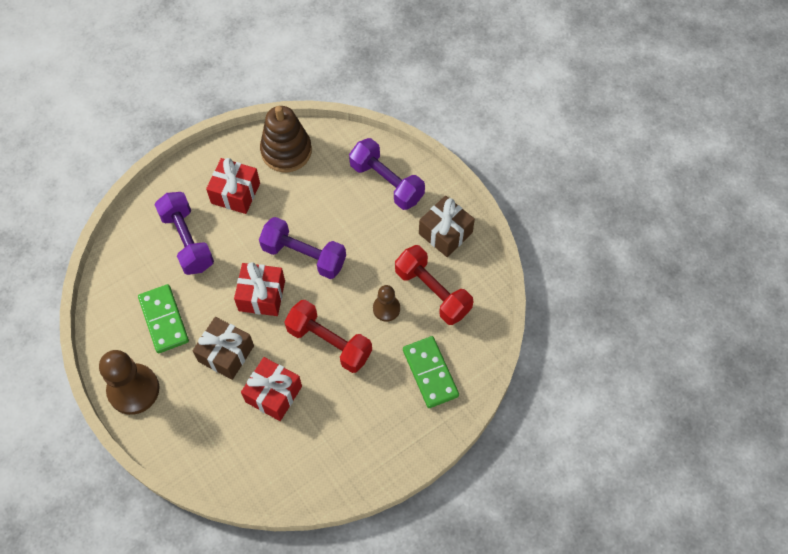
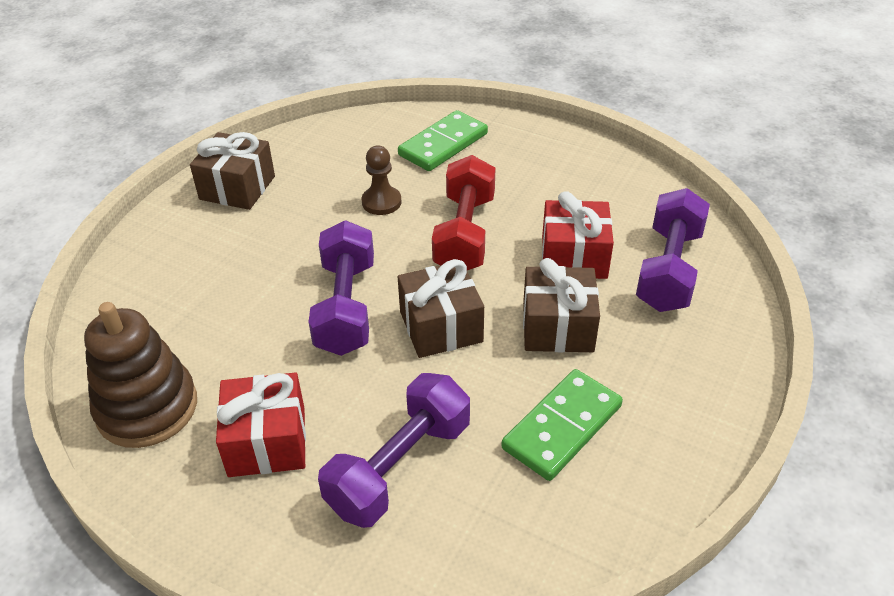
camera: 115 degrees left, 20 degrees down
brown pawn [99,350,159,415] -> none
red gift [234,262,285,316] -> brown gift [398,259,484,358]
purple dumbbell [349,138,425,210] -> purple dumbbell moved to [636,188,710,312]
red dumbbell [395,245,473,325] -> none

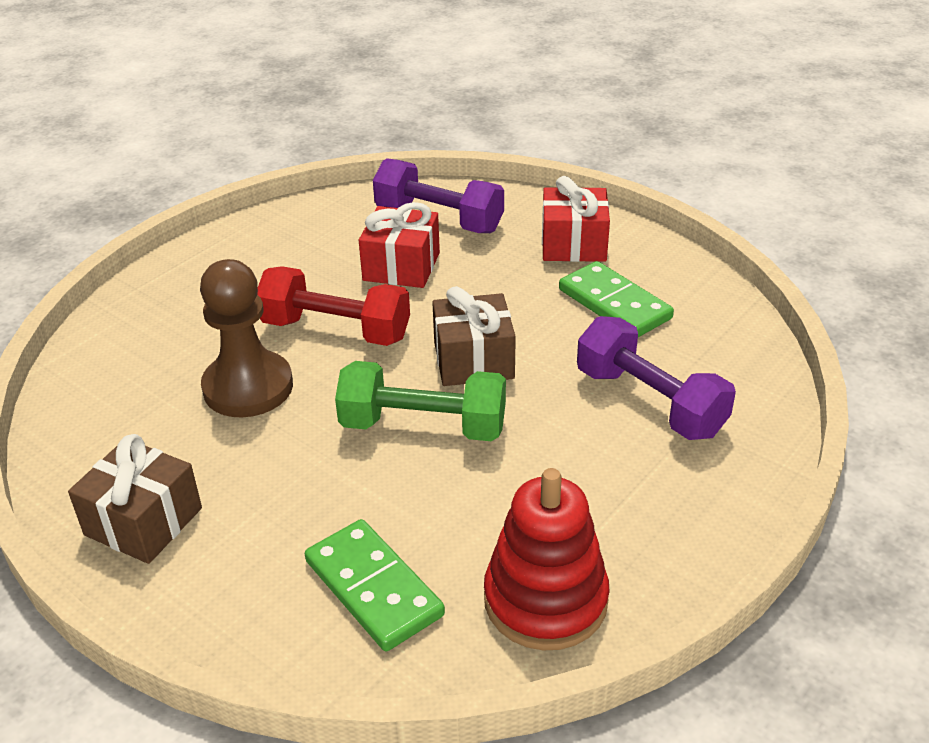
camera: 80 degrees left, 5 degrees down
brown stacking toy [84,302,197,448] -> red stacking toy [484,468,610,650]
red gift [216,372,306,477] -> red gift moved to [542,176,610,262]
purple dumbbell [309,220,374,356] -> green dumbbell [335,361,506,441]
brown pawn [362,146,402,215] -> brown pawn [200,259,293,417], size x1.79
green domino [398,110,488,171] -> green domino moved to [305,519,445,651]
brown gift [523,258,600,352] -> none

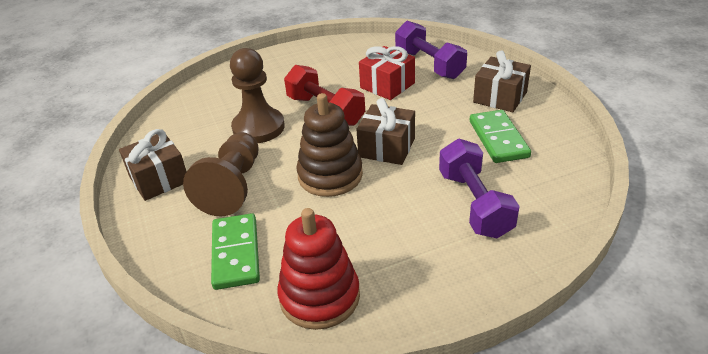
camera: 30 degrees right, 0 degrees up
green dumbbell [335,361,506,441] -> brown stacking toy [296,93,363,197]
red gift [542,176,610,262] -> brown gift [473,50,531,112]
none -> brown pawn [183,132,259,216]

